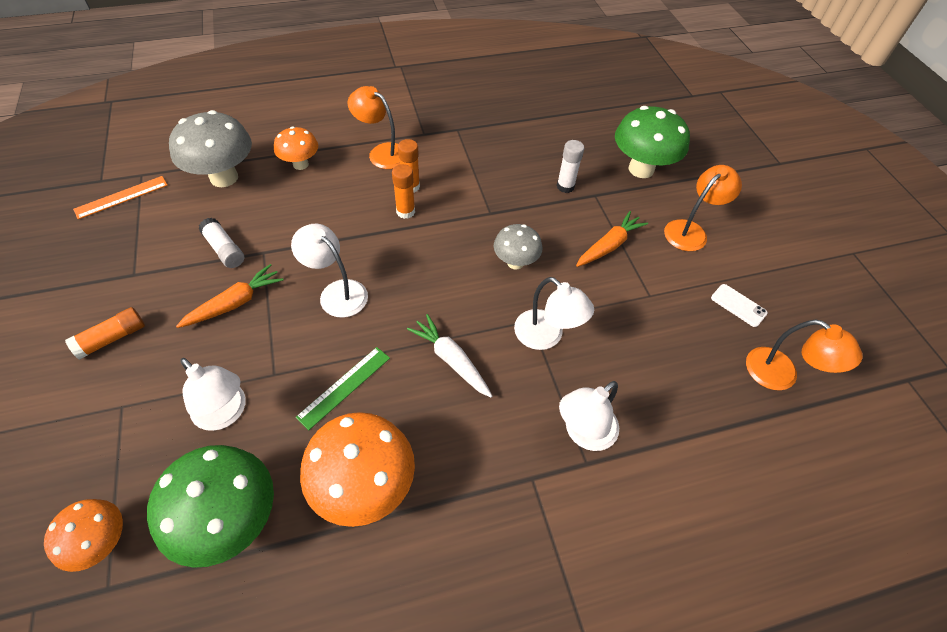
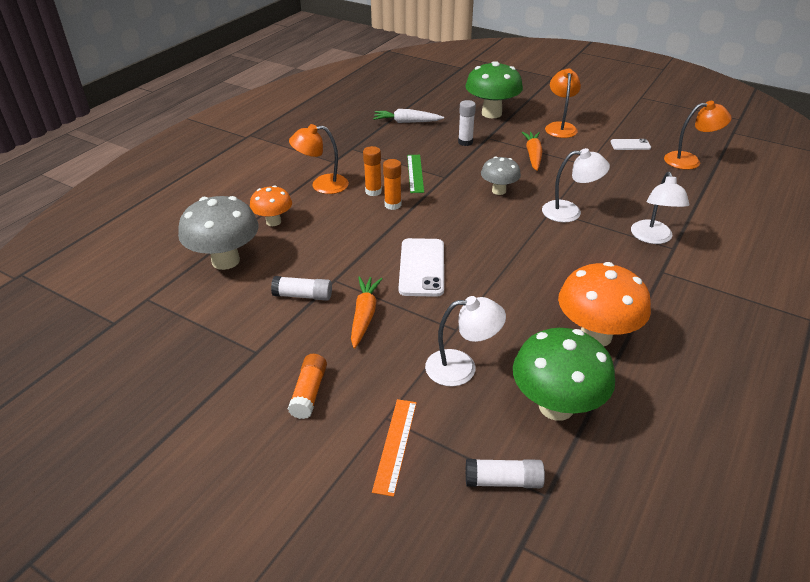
camera: 40 degrees left, 15 degrees down
orange mushroom [44,499,123,572] -> white glue stick [466,459,545,488]
orange ruler [73,176,168,219] -> orange ruler moved to [372,399,417,497]
white lamp [291,224,368,318] -> white phone [399,238,444,297]
green ruler [295,347,390,430] -> green ruler moved to [407,155,424,193]
white carrot [407,314,492,397] -> white carrot moved to [373,109,444,123]

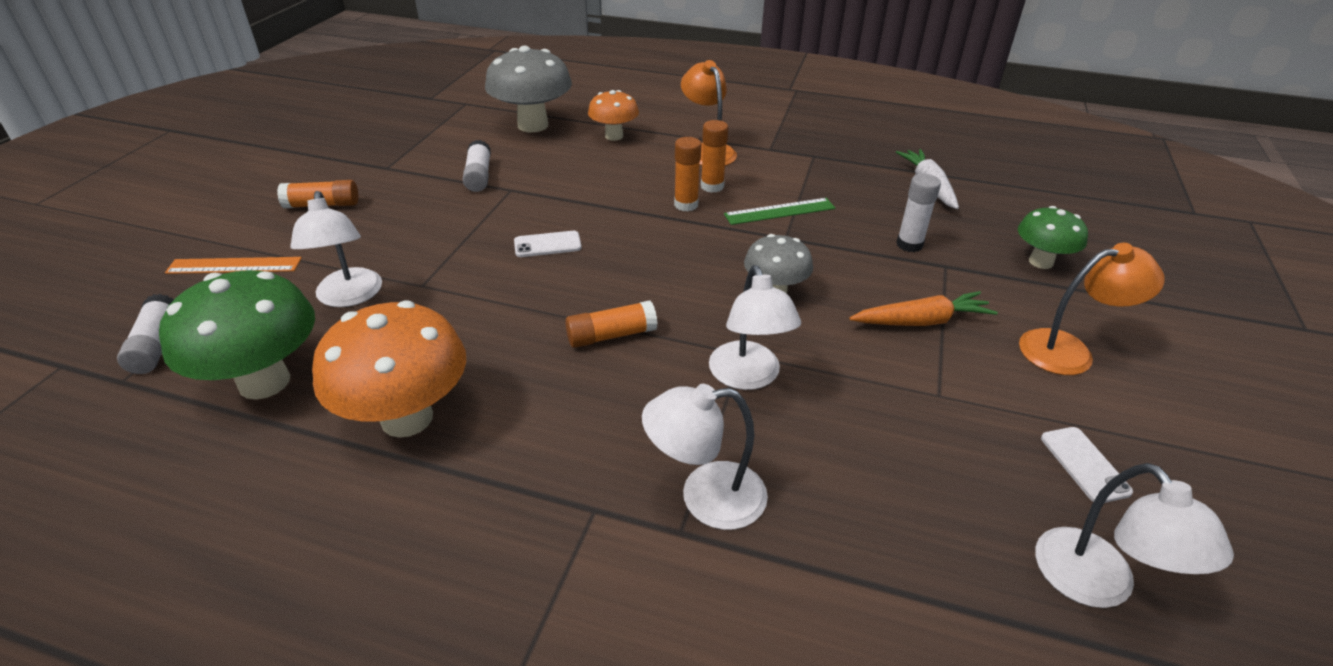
camera: 75 degrees right, 0 degrees up
orange carrot [351,276,383,348] -> none
white phone [399,238,444,297] -> white phone [514,231,582,257], size x0.55
green mushroom [465,61,523,118] -> green mushroom [1018,206,1088,269], size x0.59
orange lamp [664,101,732,170] -> white lamp [1035,463,1234,608]
none -> orange glue stick [565,300,658,348]

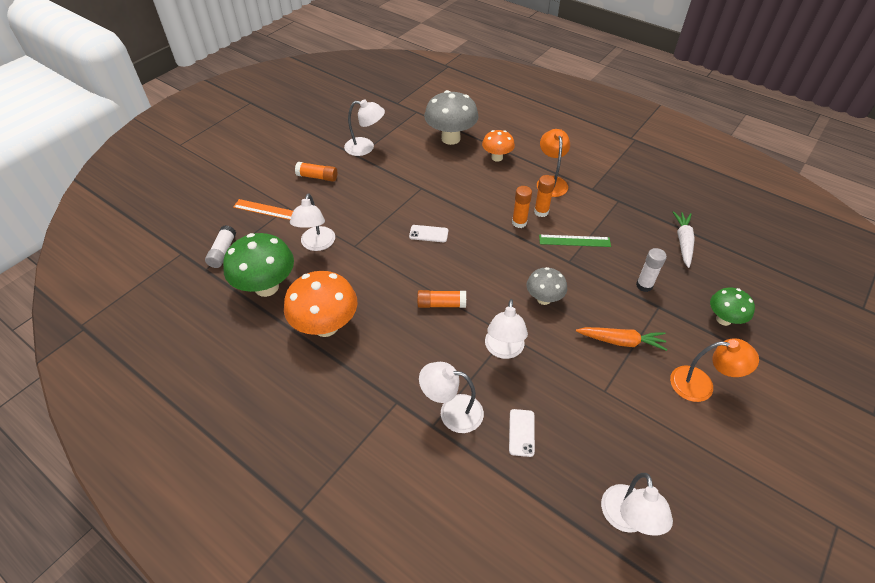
camera: 20 degrees right, 10 degrees up
white glue stick [462,140,491,192] -> none
white phone [1041,427,1133,503] -> white phone moved to [509,409,535,457]
none -> white lamp [344,99,385,156]

